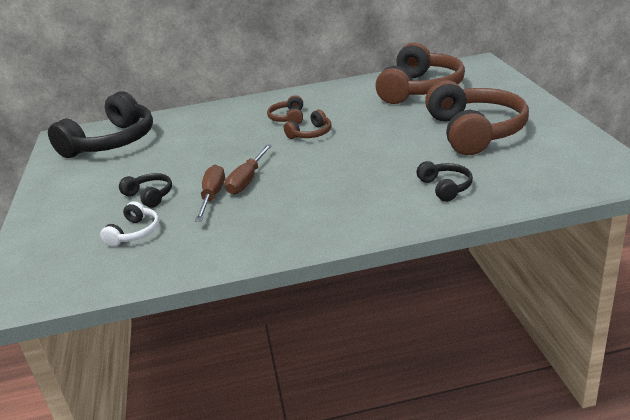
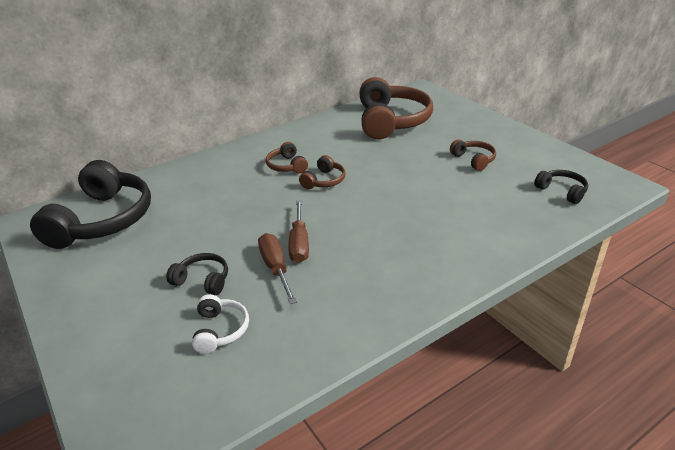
camera: 25 degrees left, 5 degrees up
black headphones [416,161,473,202] -> black headphones moved to [534,170,588,204]
brown headphones [425,80,529,155] -> brown headphones [450,139,496,171], size x0.45

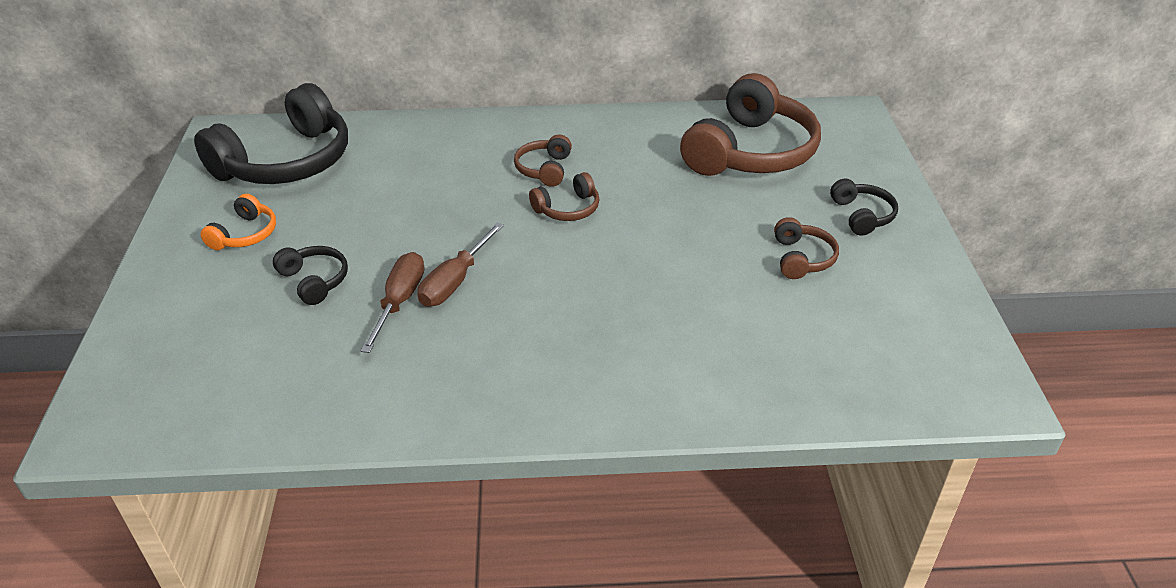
camera: 30 degrees right, 5 degrees up
white headphones [192,294,249,354] -> none
black headphones [534,170,588,204] -> black headphones moved to [830,179,898,236]
none -> orange headphones [200,194,276,250]

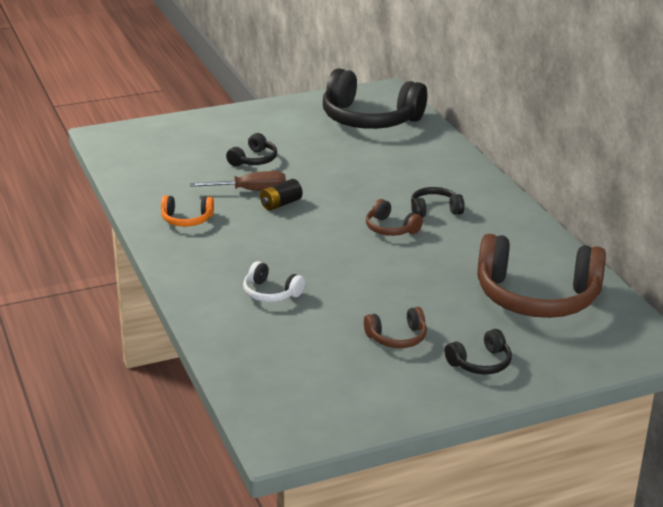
camera: 70 degrees right, 10 degrees down
orange headphones [200,194,276,250] -> orange headphones moved to [161,195,214,227]
brown screwdriver [418,223,504,307] -> black battery [260,179,303,211]
brown headphones [514,135,572,187] -> black headphones [411,187,465,218]
none -> white headphones [243,261,305,302]

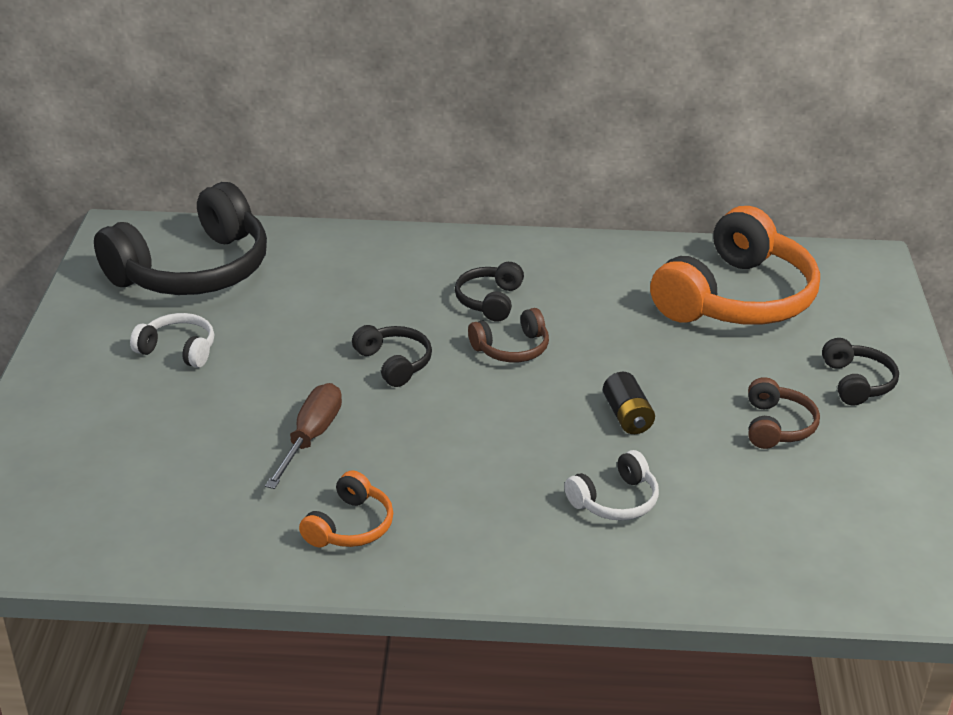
camera: 65 degrees left, 5 degrees up
black headphones [226,133,277,166] -> black headphones moved to [352,325,432,387]
black battery [260,179,303,211] -> black battery moved to [603,372,655,434]
brown headphones [477,234,606,318] -> orange headphones [650,206,820,325]
none -> white headphones [130,313,214,368]

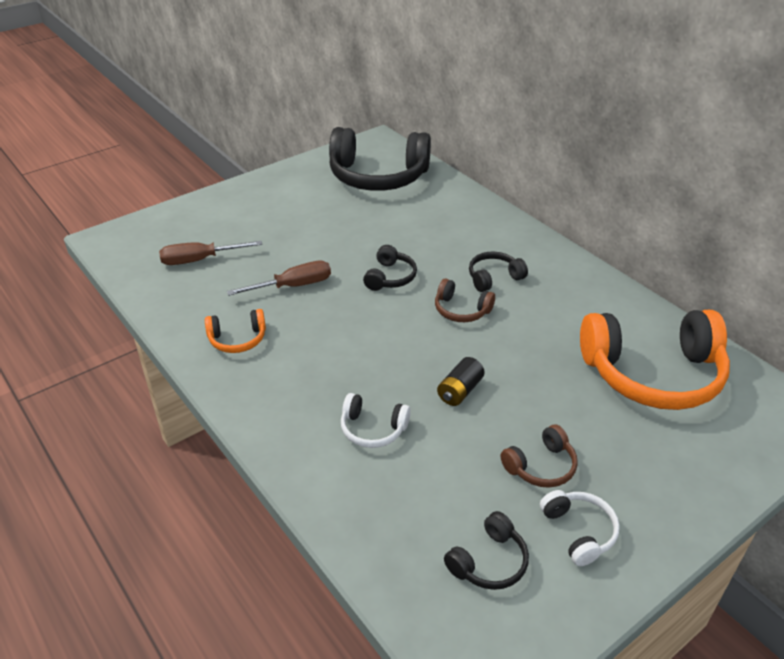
camera: 50 degrees right, 5 degrees up
white headphones [130,313,214,368] -> white headphones moved to [540,490,620,566]
black headphones [822,338,899,406] -> black headphones moved to [444,511,529,590]
none -> brown screwdriver [159,241,262,265]

